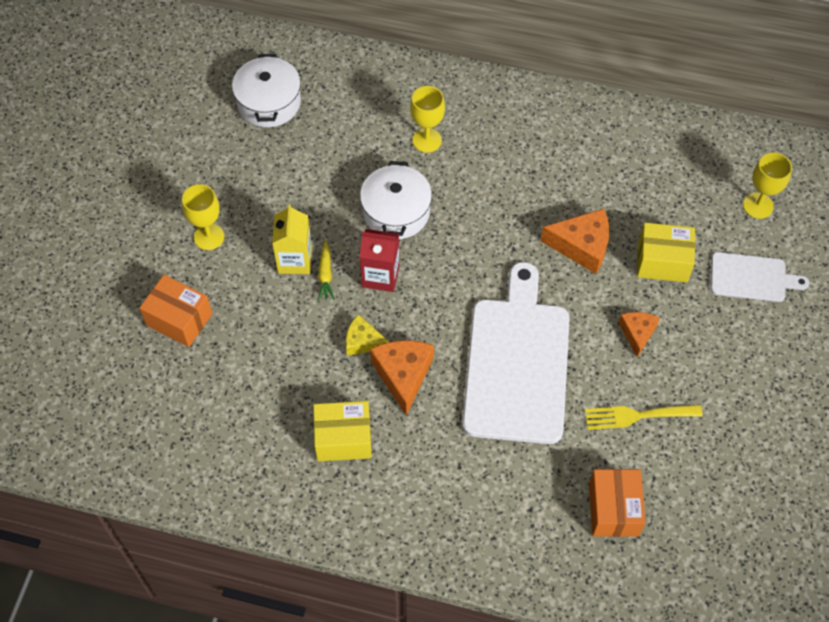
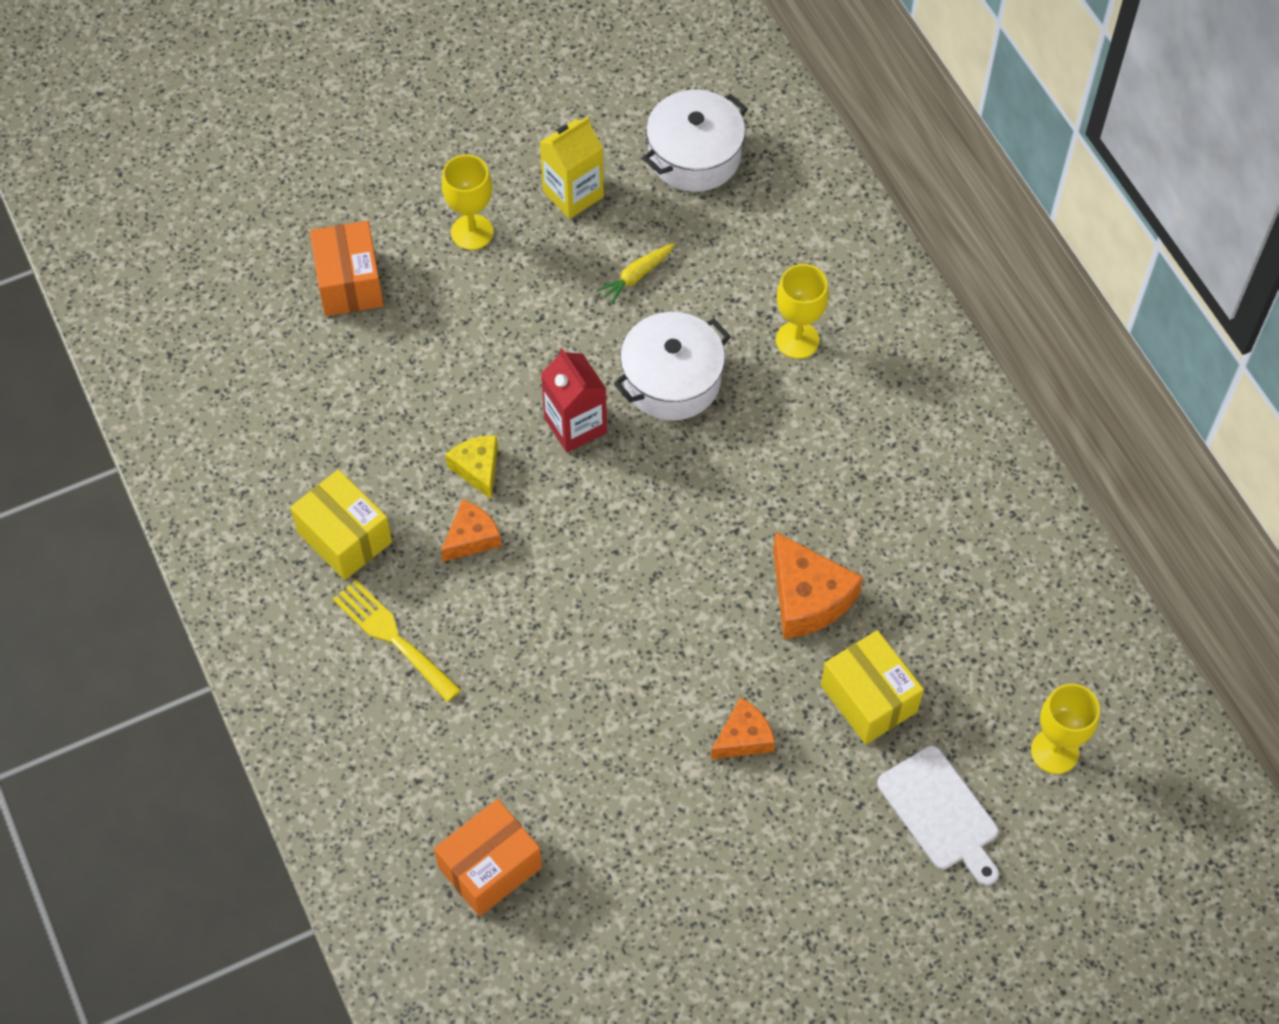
camera: 50 degrees right, 0 degrees up
yellow carton [272,204,312,274] -> yellow carton moved to [539,117,604,219]
yellow carrot [318,240,335,301] -> yellow carrot moved to [596,243,675,304]
orange cheese [370,340,434,416] -> orange cheese [441,499,502,562], size x0.62
white cutting board [462,262,570,444] -> none
yellow fork [585,404,703,430] -> yellow fork moved to [333,580,461,702]

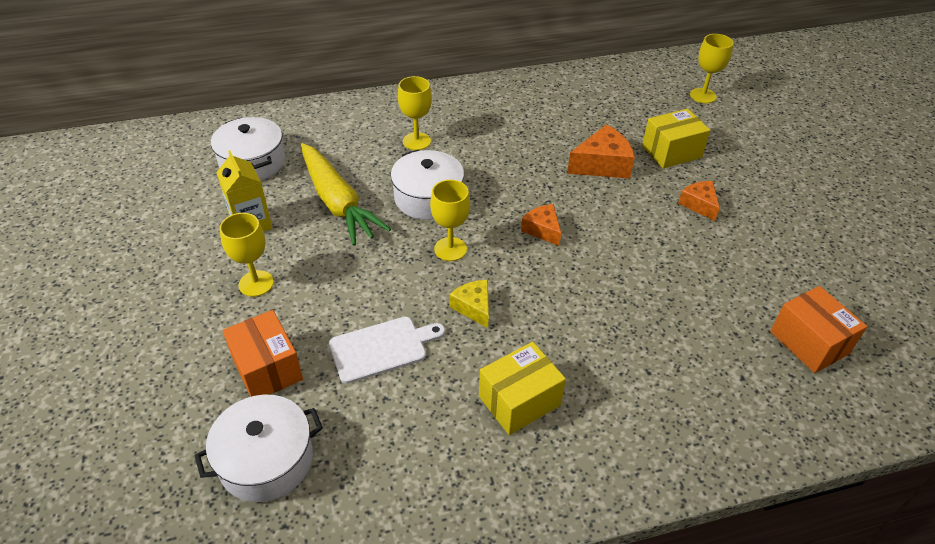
camera: 80 degrees left, 15 degrees down
orange box [310,221,384,316] -> orange box turned 60 degrees clockwise [222,310,303,397]
yellow fork [333,580,461,702] -> none
orange cheese [441,499,502,562] -> orange cheese moved to [521,204,561,246]
yellow cheese [445,436,498,500] -> yellow cheese turned 75 degrees clockwise [449,280,489,328]
red carton [541,348,607,453] -> yellow goblet [430,180,470,261]
yellow carrot [596,243,675,304] -> yellow carrot [301,143,391,246], size x2.39
white cutting board [877,746,999,886] -> white cutting board moved to [329,317,445,384]
none -> white pot [194,395,323,502]

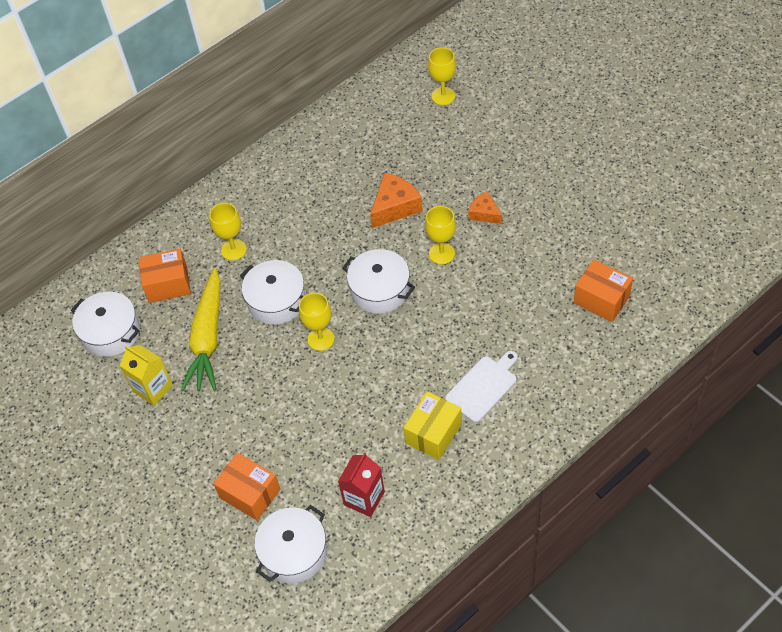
camera: 20 degrees left, 10 degrees up
yellow goblet [219,213,274,297] -> yellow goblet moved to [425,206,456,265]
yellow carrot [301,143,391,246] -> yellow carrot turned 60 degrees clockwise [181,268,220,391]
white cutting board [329,317,445,384] -> white cutting board moved to [445,351,518,422]
yellow cheese [449,280,489,328] -> none
orange cheese [521,204,561,246] -> white pot [342,249,415,314]
yellow box [642,109,710,168] -> none
none -> orange box [138,249,191,303]
none -> red carton [338,453,385,517]

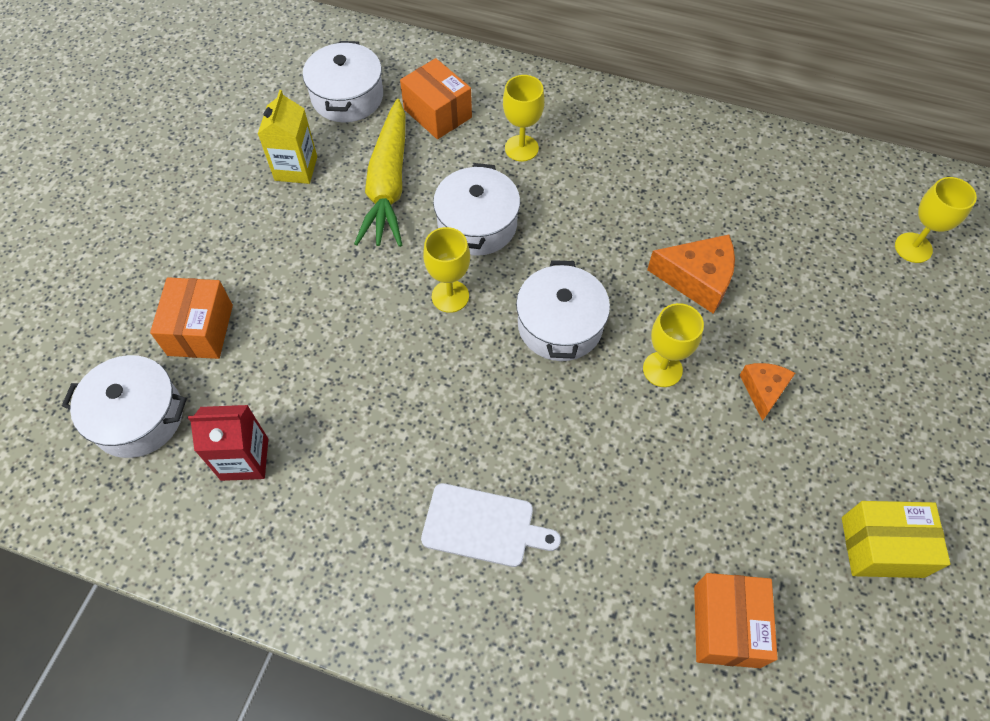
camera: 55 degrees right, 5 degrees up
yellow carrot [181,268,220,391] -> yellow carrot turned 60 degrees counterclockwise [354,99,406,247]
yellow box [404,391,462,460] -> yellow box moved to [842,501,950,578]

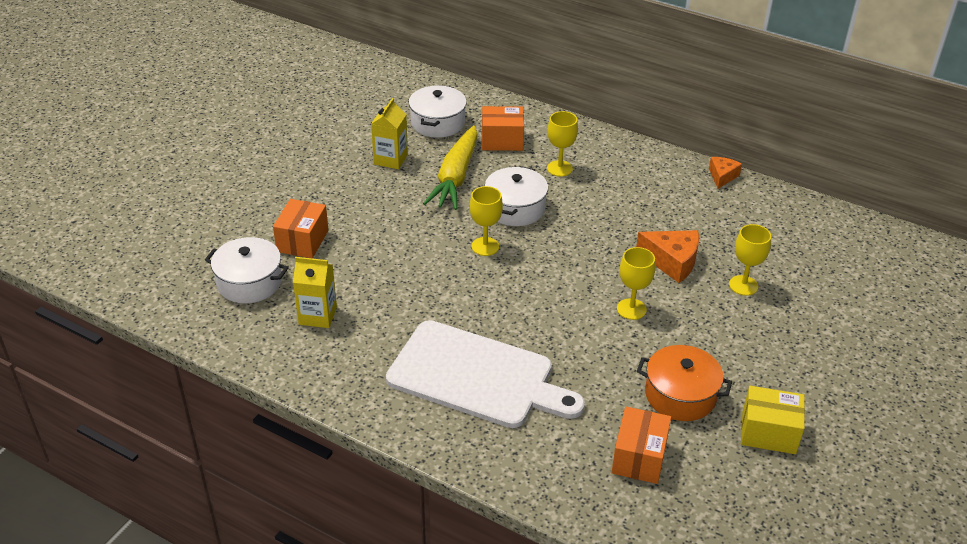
camera: 10 degrees right, 20 degrees down
red carton [188,405,268,481] -> yellow carton [293,257,337,328]
orange box [400,58,472,139] -> orange box turned 60 degrees counterclockwise [482,106,524,151]
white cutting board [421,483,561,567] -> white cutting board [386,320,585,428], size x1.97
white pot [516,260,610,361] -> none
orange cheese [740,363,795,421] -> orange cheese moved to [709,157,742,189]
yellow goblet [895,177,977,263] -> yellow goblet moved to [729,224,771,296]
none -> orange pot [637,345,732,421]

